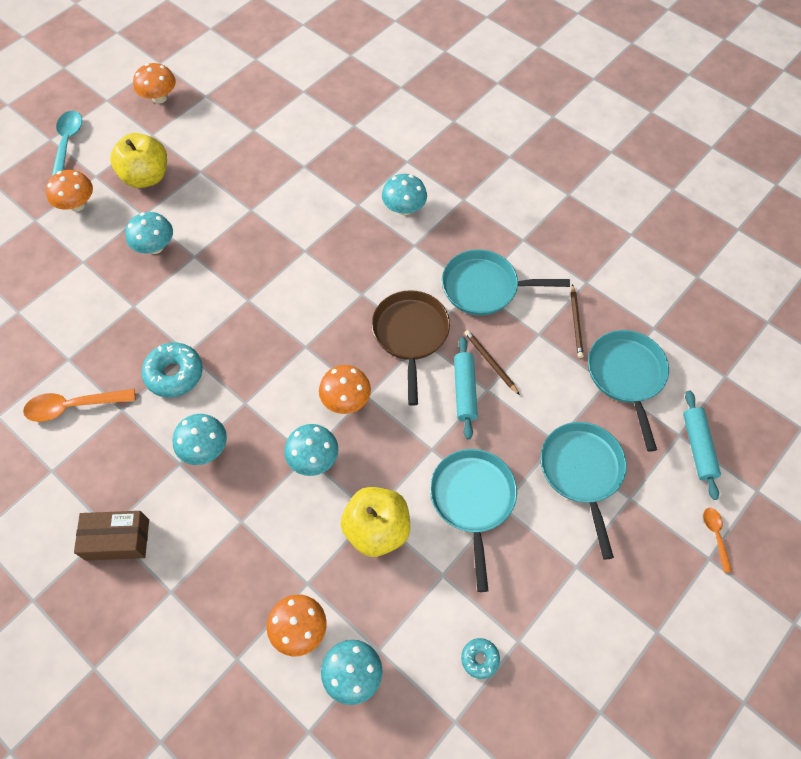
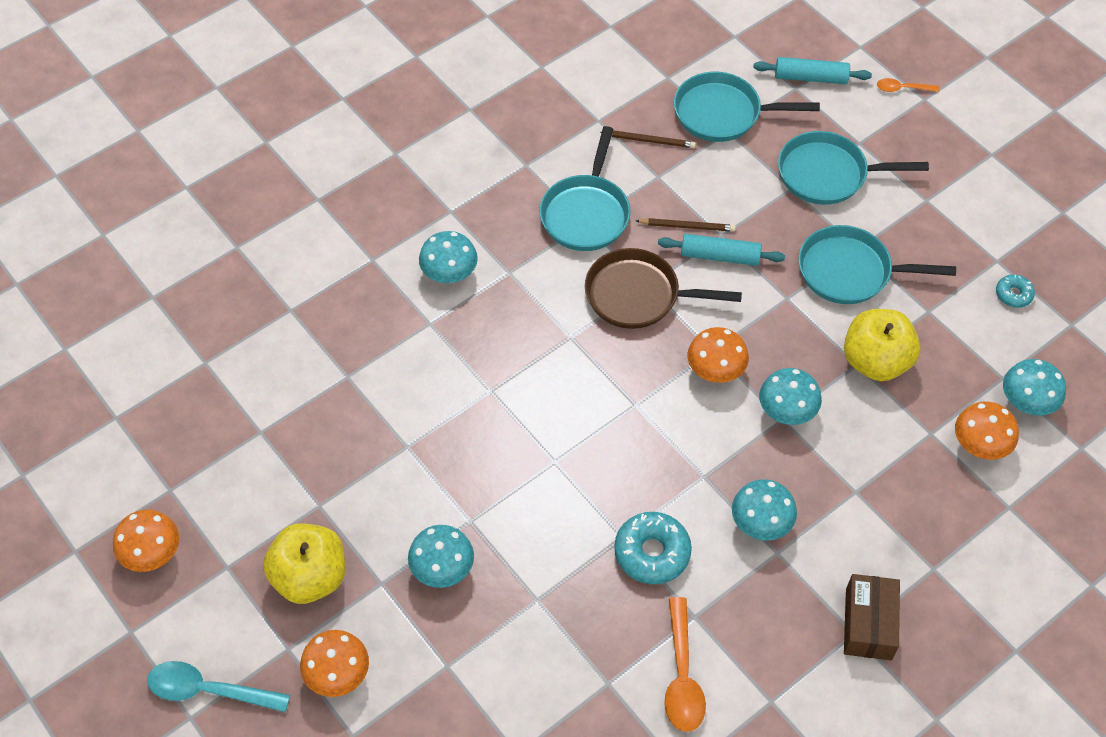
camera: 80 degrees left, 5 degrees down
brown pencil [465,330,520,395] -> brown pencil turned 150 degrees counterclockwise [636,218,736,232]

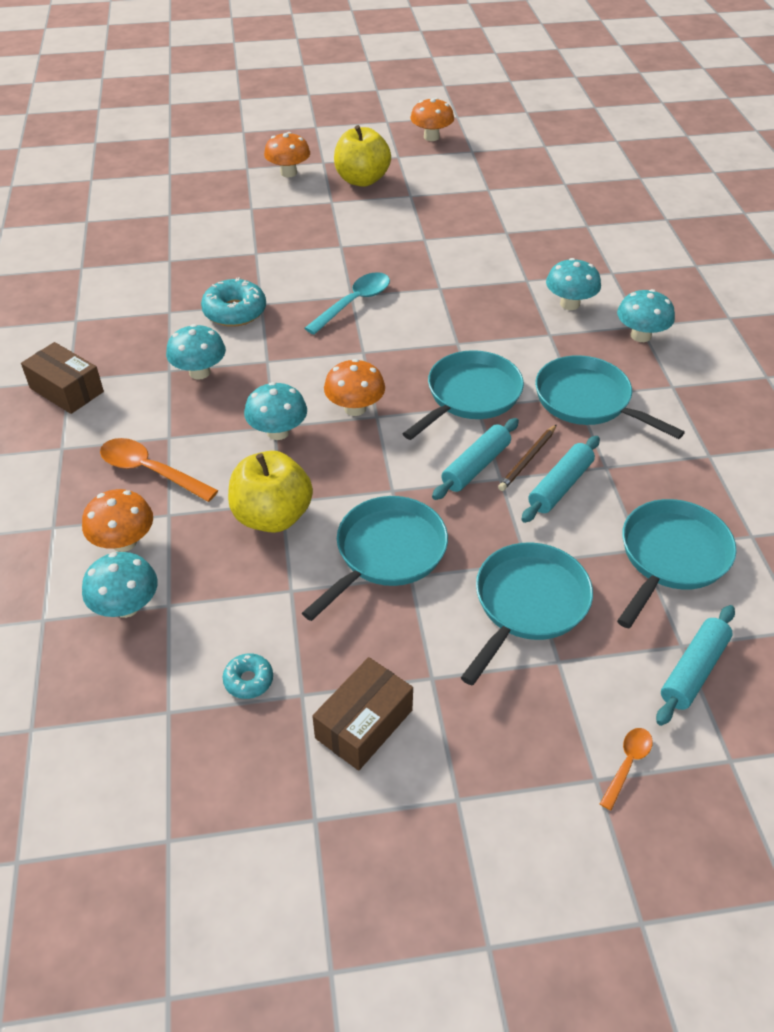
camera: 120 degrees right, 10 degrees down
turquoise spoon [147,661,290,712] -> turquoise spoon moved to [304,272,390,334]
turquoise mushroom [408,525,474,588] -> turquoise mushroom moved to [617,289,675,342]
brown pan [585,248,742,329] -> turquoise pan [403,350,524,440]
brown pencil [601,130,696,148] -> none
orange spoon [665,597,706,732] -> orange spoon moved to [100,438,218,502]
none -> brown box [312,657,413,771]
none -> turquoise rolling pin [521,436,600,523]

